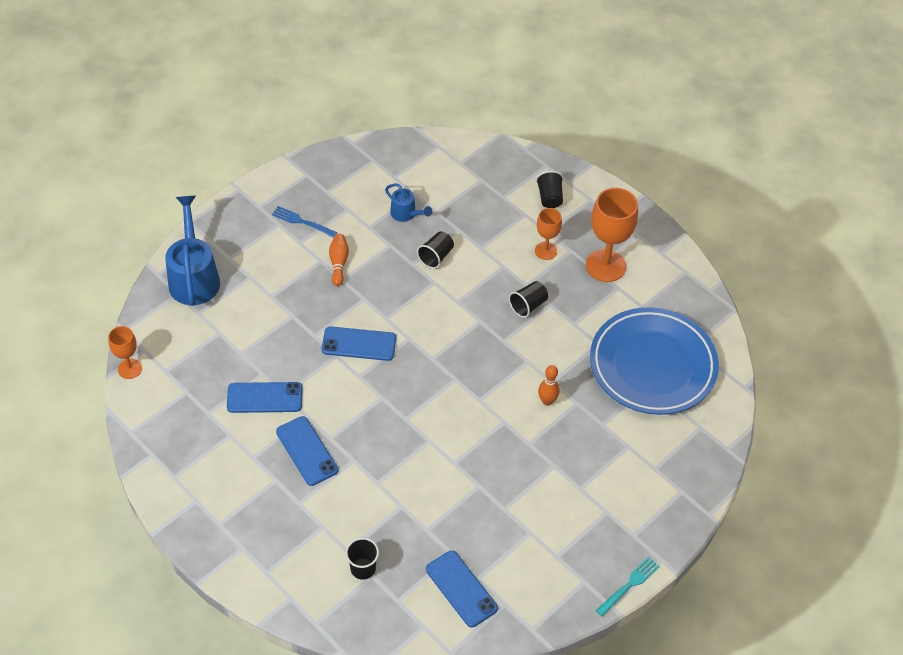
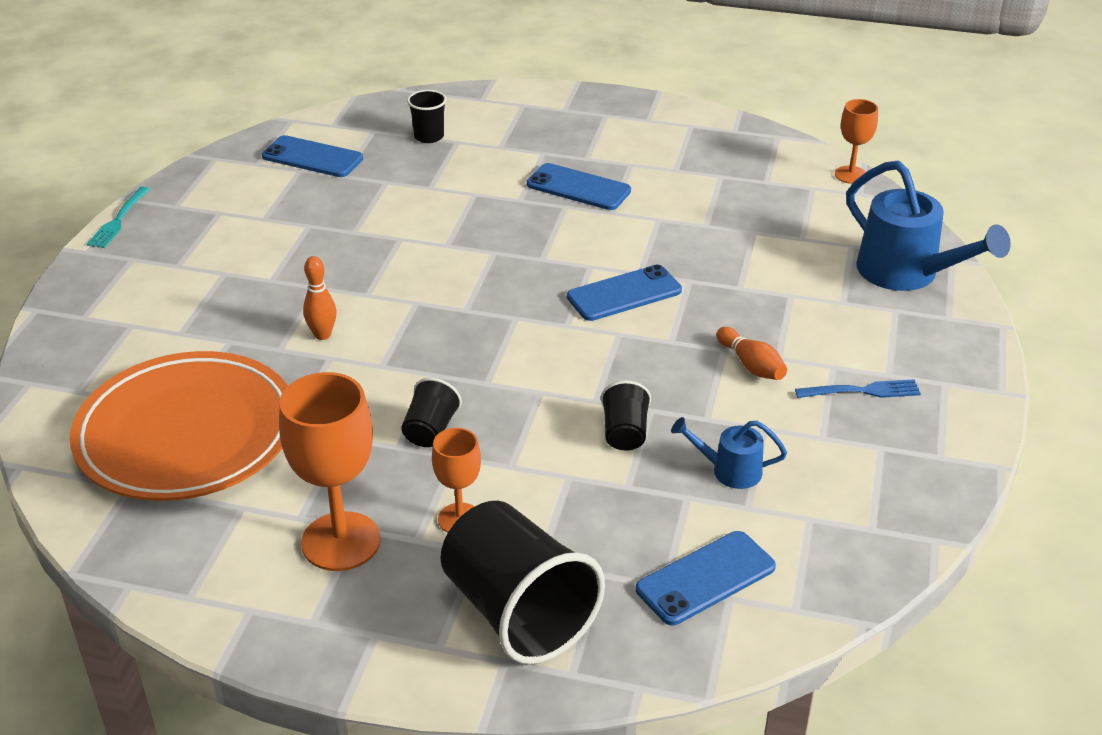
camera: 150 degrees right, 15 degrees down
blue phone [227,382,303,413] -> blue phone moved to [636,531,776,625]
black cup [536,171,563,208] -> black cup [440,501,605,664], size x2.10
blue plate [590,307,719,415] -> orange plate [70,351,288,501]

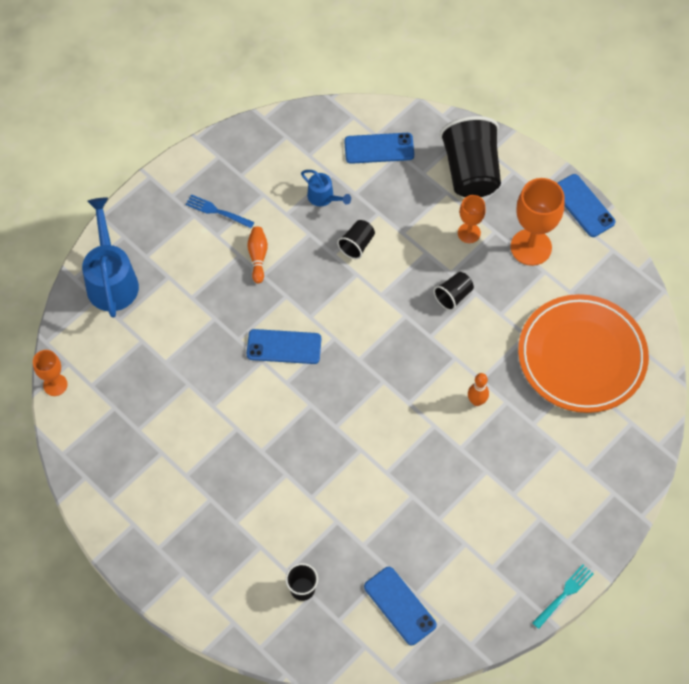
camera: 150 degrees left, 25 degrees up
blue phone [527,163,631,210] -> blue phone moved to [557,174,616,237]

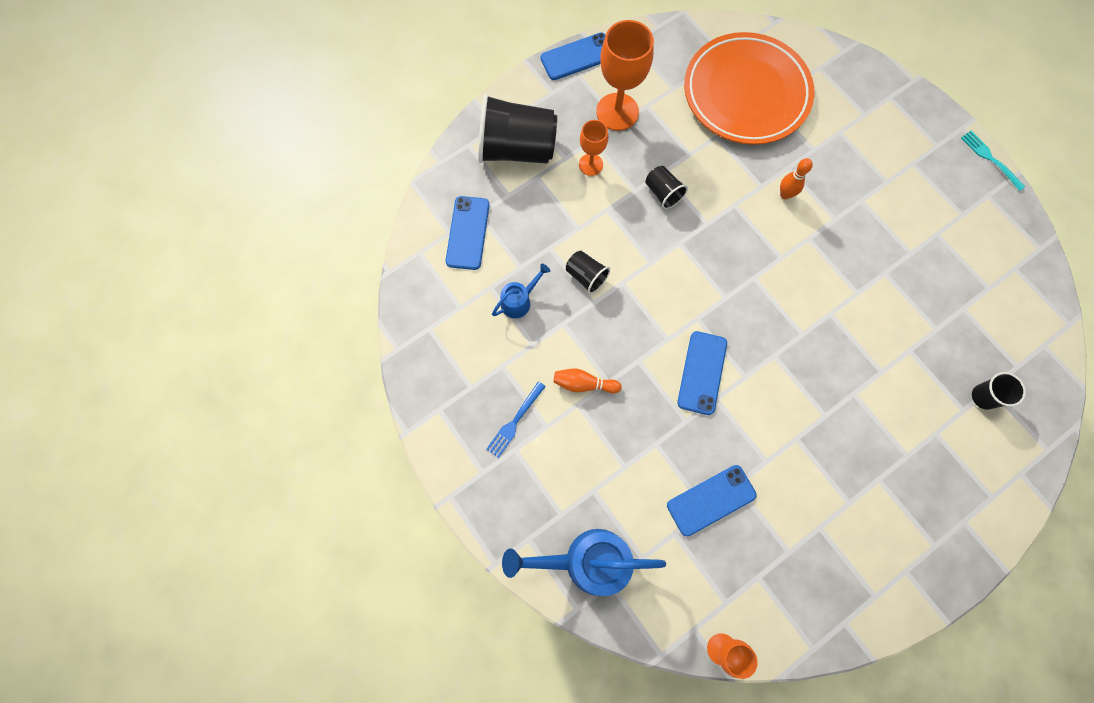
camera: 80 degrees left, 10 degrees up
blue phone [364,567,437,645] -> blue phone moved to [667,465,757,536]

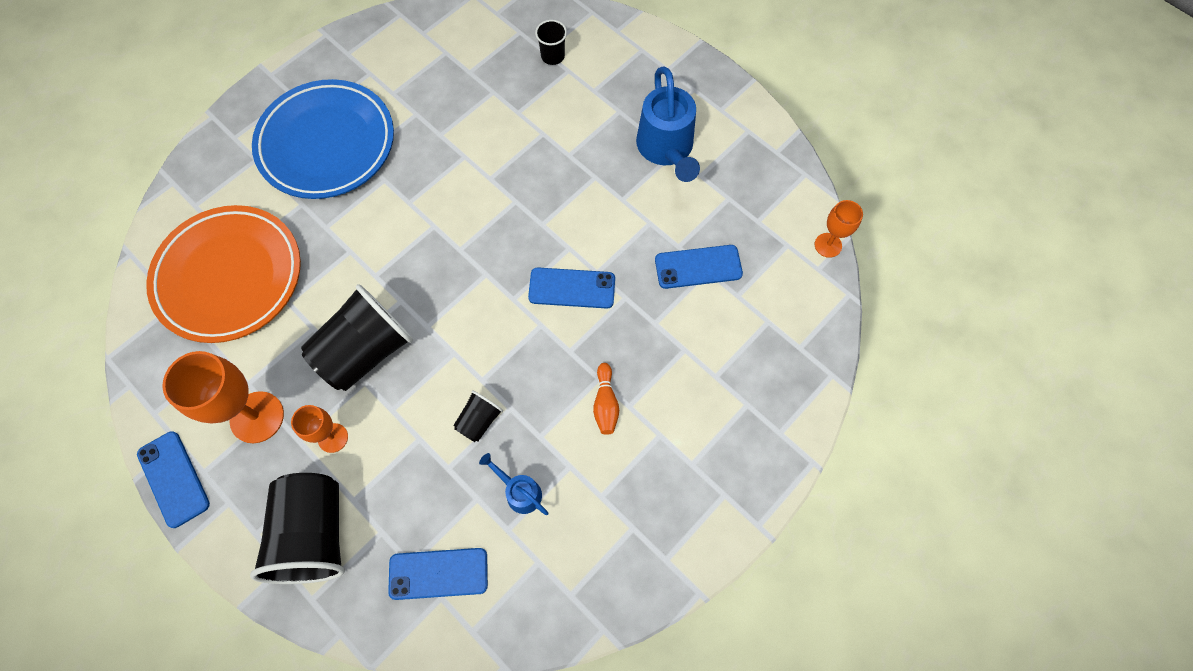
camera: 100 degrees left, 5 degrees down
blue fork [486,381,546,458] -> none
blue watering can [502,529,666,596] -> blue watering can moved to [636,67,700,182]
black cup [645,166,688,209] -> black cup [301,284,413,391], size x2.10
blue phone [667,465,757,536] -> blue phone turned 60 degrees counterclockwise [655,245,743,289]
orange bowling pin [780,158,813,199] -> none
turquoise fork [961,131,1025,191] -> none
none -> blue plate [252,79,394,199]

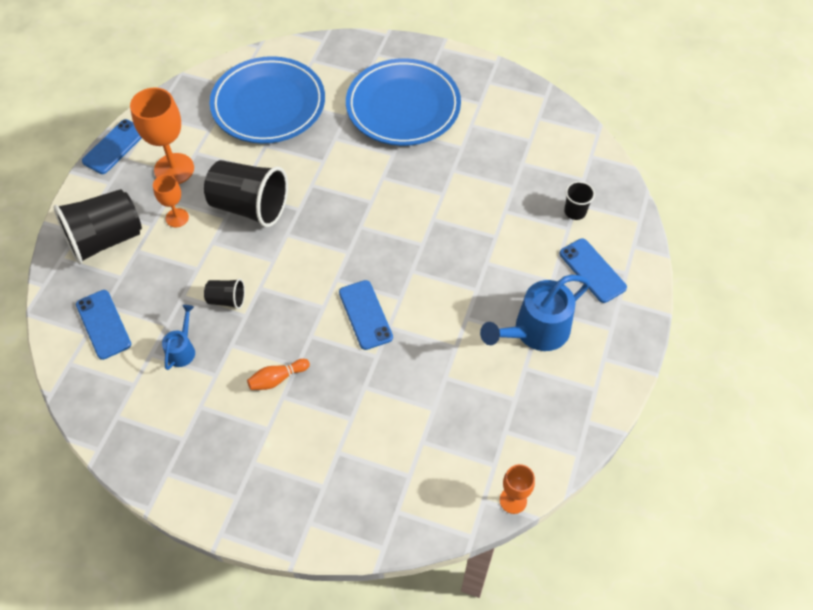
camera: 65 degrees right, 10 degrees down
orange plate [146,205,301,343] -> blue plate [210,56,325,144]
blue phone [655,245,743,289] -> blue phone moved to [560,238,627,303]

